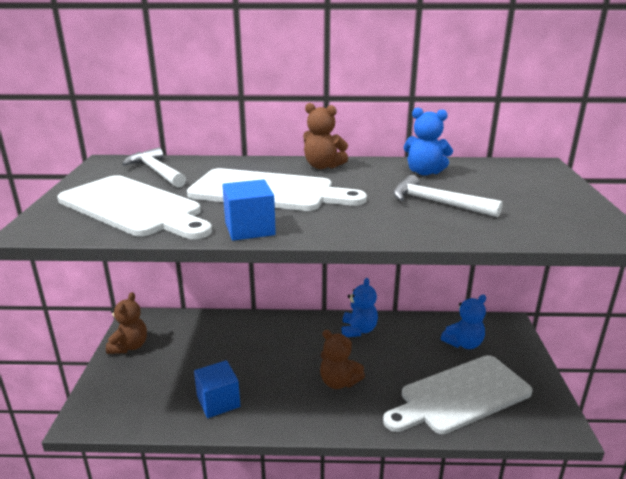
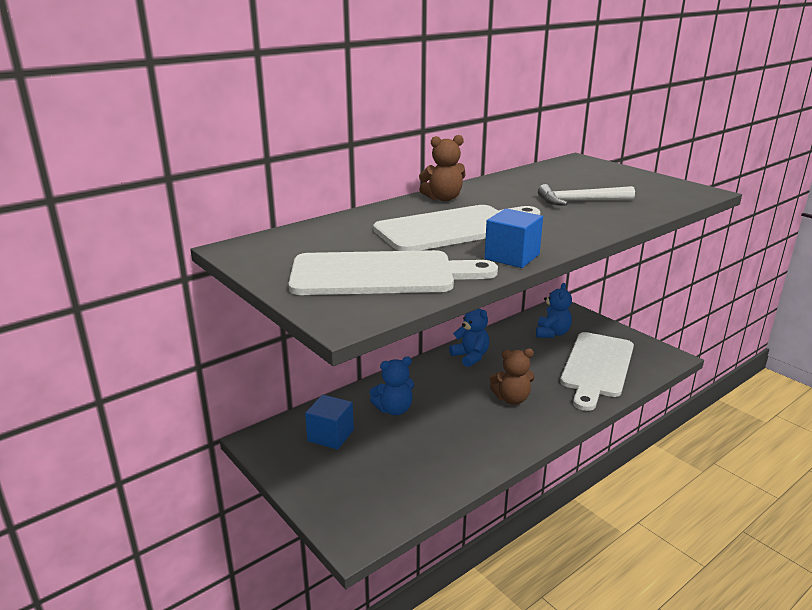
camera: 40 degrees left, 0 degrees up
brown teddy bear [106,292,147,354] -> none
white hammer [122,147,186,188] -> none
blue cube [194,360,240,418] -> blue cube moved to [305,395,354,450]
blue teddy bear [404,108,453,175] -> blue teddy bear moved to [369,357,414,415]

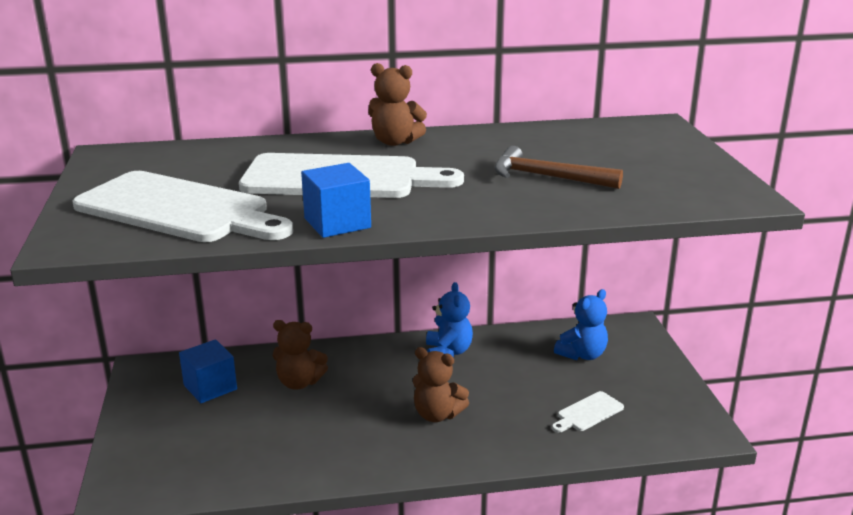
camera: 30 degrees right, 0 degrees up
blue teddy bear [369,357,414,415] -> brown teddy bear [273,320,328,390]
white hammer [538,184,635,206] -> brown hammer [495,146,623,189]
white cutting board [560,332,634,411] -> white cutting board [552,391,624,433], size x0.43

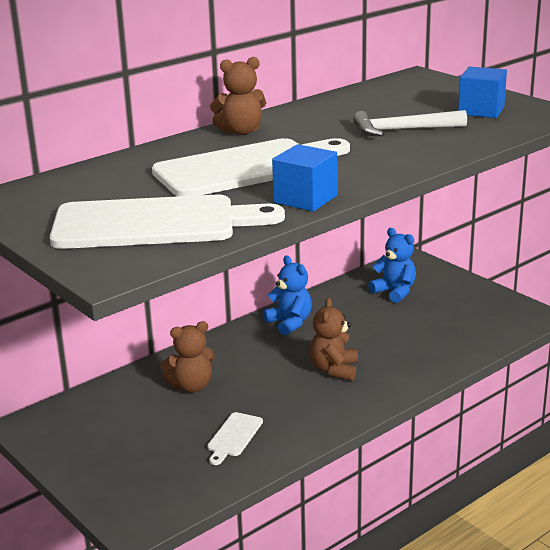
camera: 30 degrees left, 0 degrees up
blue cube [179,339,237,403] -> blue cube moved to [458,67,507,118]
brown teddy bear [413,347,469,422] -> brown teddy bear turned 105 degrees clockwise [310,298,358,381]
brown hammer [495,146,623,189] -> white hammer [353,110,467,136]
white cutting board [552,391,624,433] -> white cutting board moved to [207,412,263,465]
blue teddy bear [554,289,608,360] -> blue teddy bear turned 60 degrees counterclockwise [369,228,416,303]

